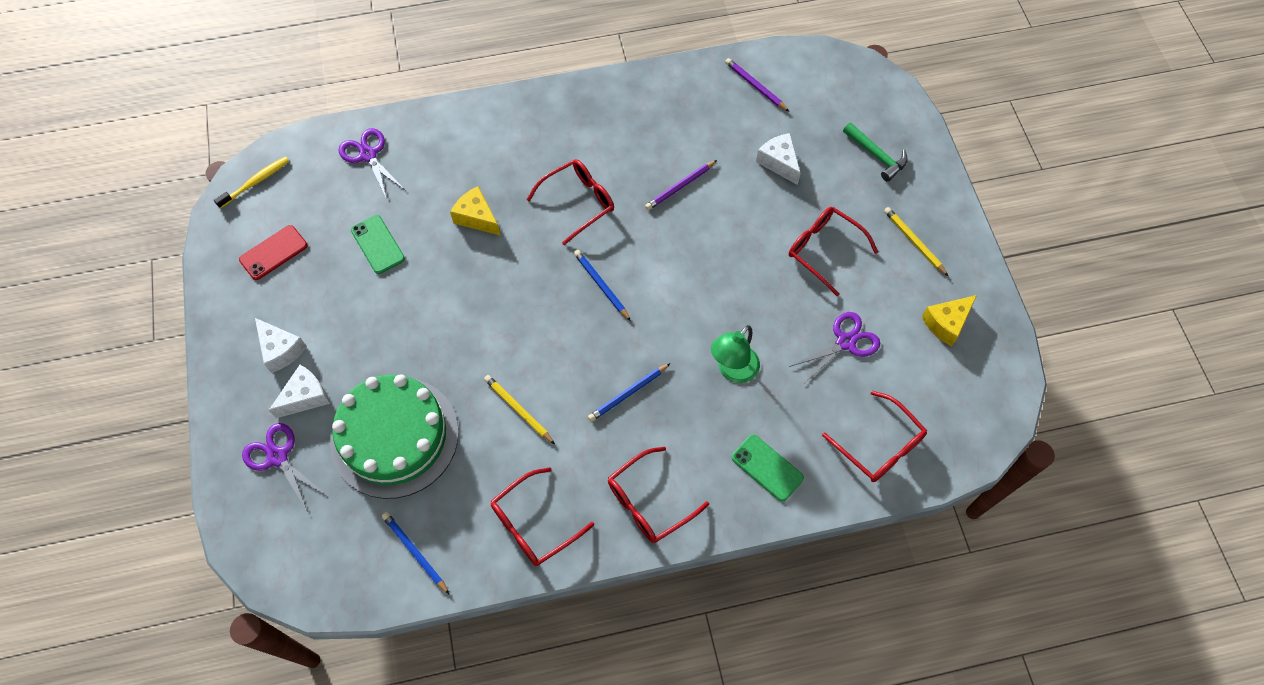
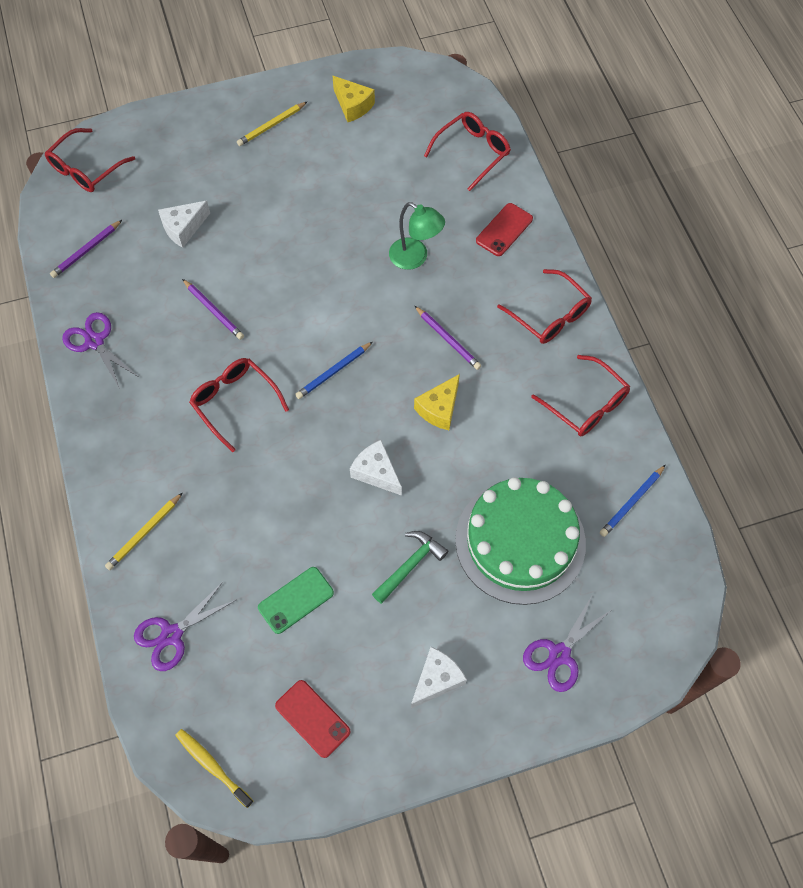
camera: 95 degrees left, 0 degrees up
white cheese [269,365,330,418] -> white cheese moved to [350,440,402,496]
yellow cheese [450,186,501,236] -> yellow cheese moved to [414,374,460,430]
yellow pencil [484,375,555,444] -> yellow pencil moved to [105,492,183,570]
blue pencil [588,363,671,422] -> purple pencil [415,306,481,370]
green phone [732,434,804,502] -> red phone [476,203,533,256]
red glasses [789,207,878,296] -> red glasses moved to [44,128,135,192]
purple scissors [789,312,880,383] -> purple scissors moved to [62,312,138,389]
green hammer [843,123,908,182] -> green hammer moved to [372,531,448,604]

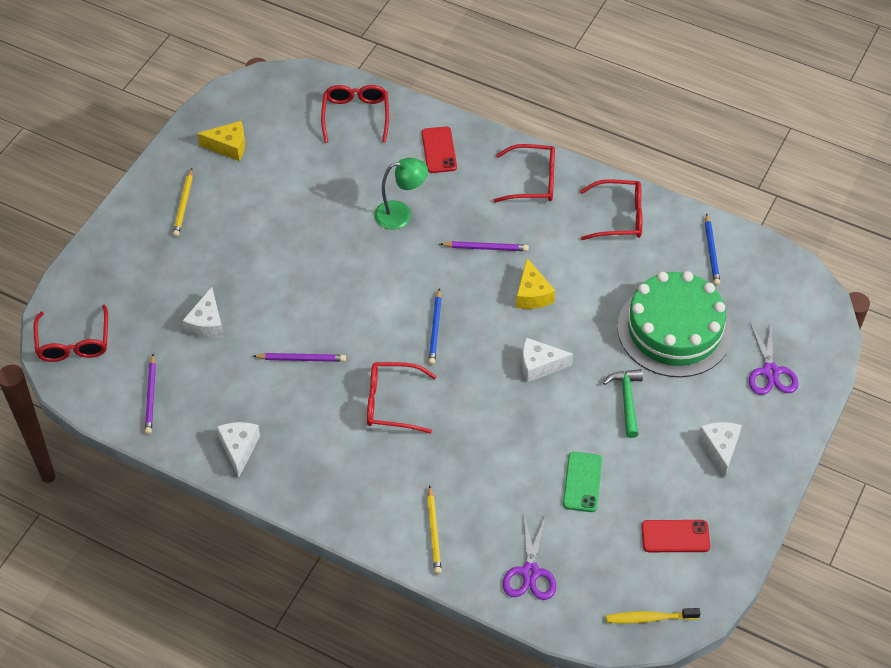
camera: 45 degrees left, 10 degrees down
purple scissors [62,312,138,389] -> white cheese [217,422,260,478]

